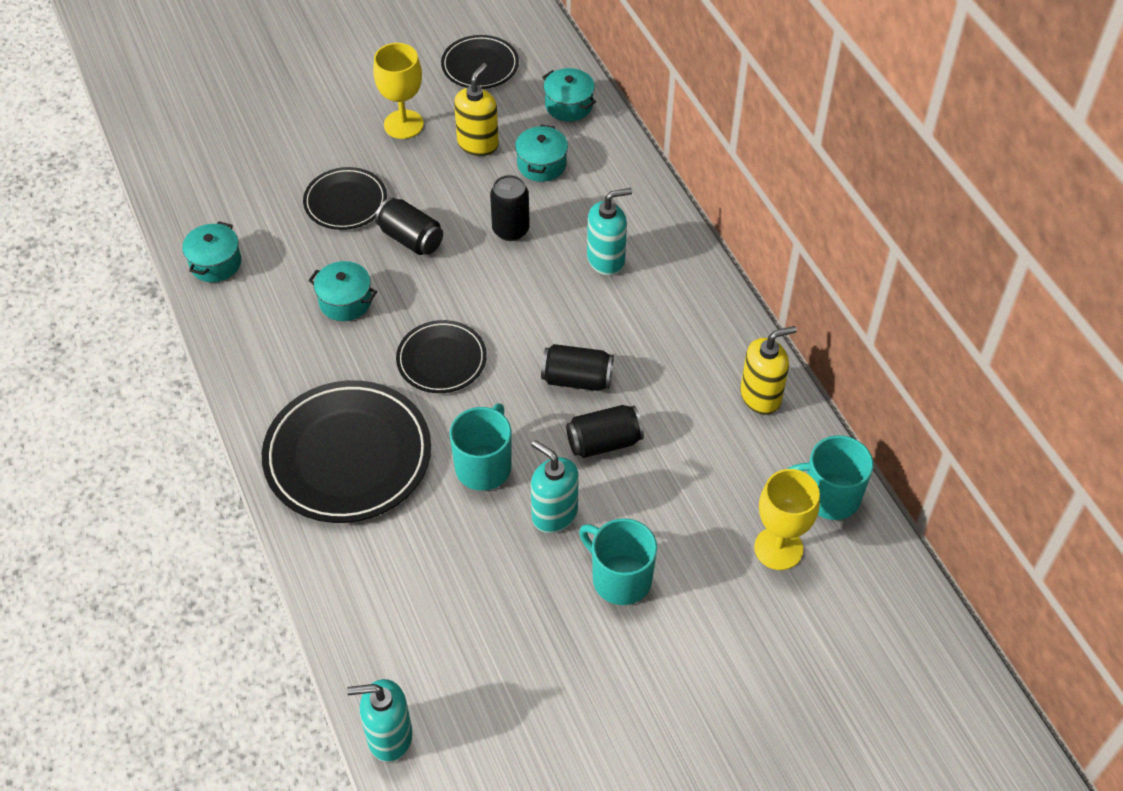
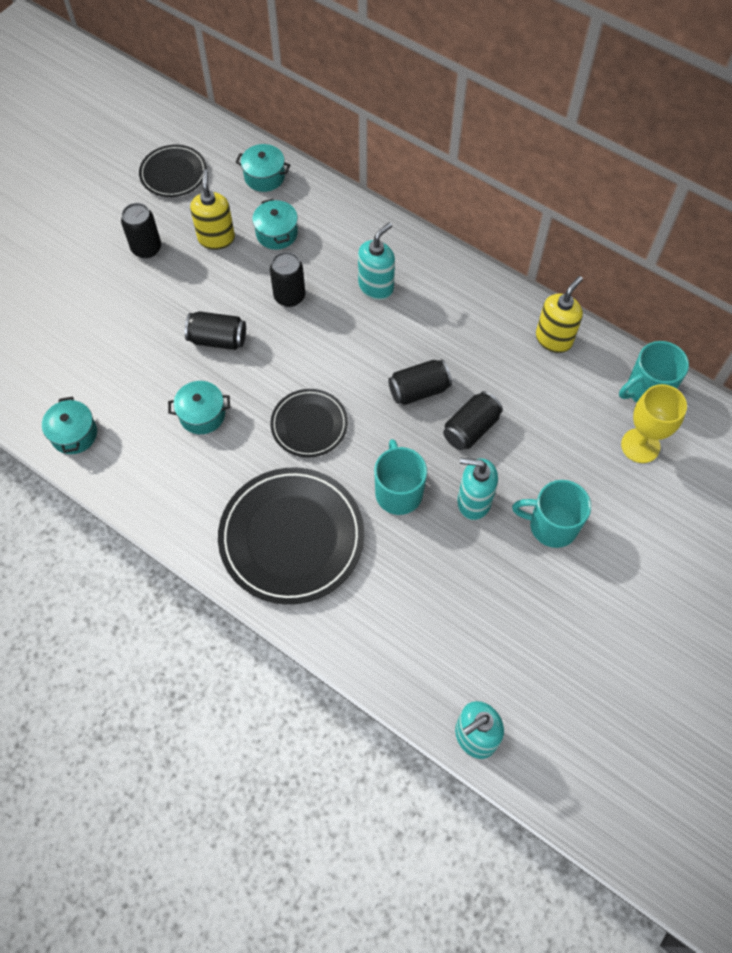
camera: 30 degrees left, 10 degrees up
black plate [303,167,387,230] -> none
yellow goblet [373,43,424,139] -> black can [121,203,161,259]

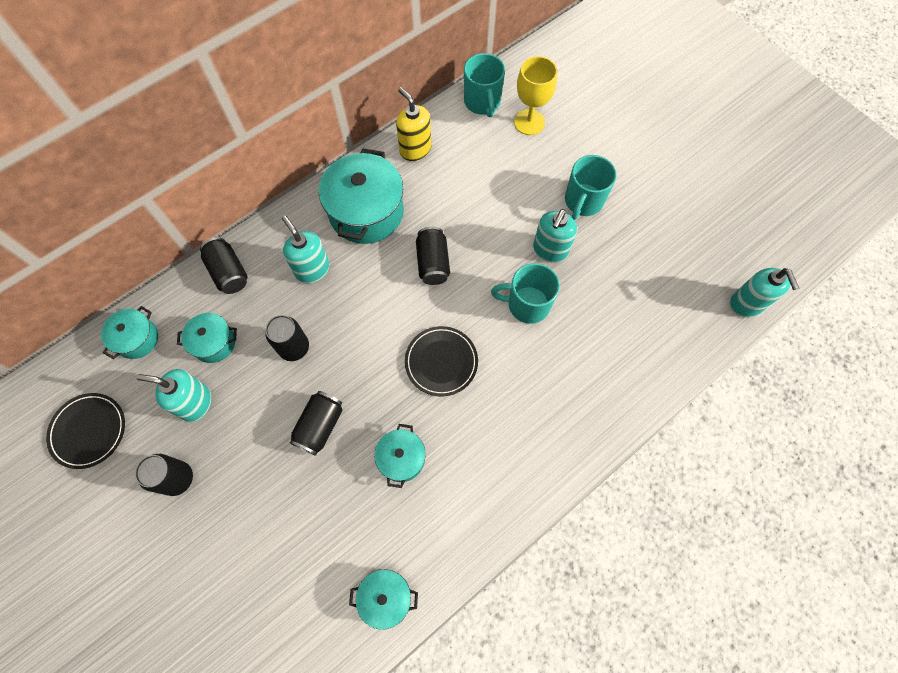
camera: 75 degrees left, 5 degrees up
yellow soap dispenser [190,169,235,250] -> turquoise soap dispenser [136,369,211,422]
black plate [218,467,364,604] -> none
black can [443,391,503,450] -> black can moved to [200,237,248,294]
none -> turquoise pot [319,149,404,244]

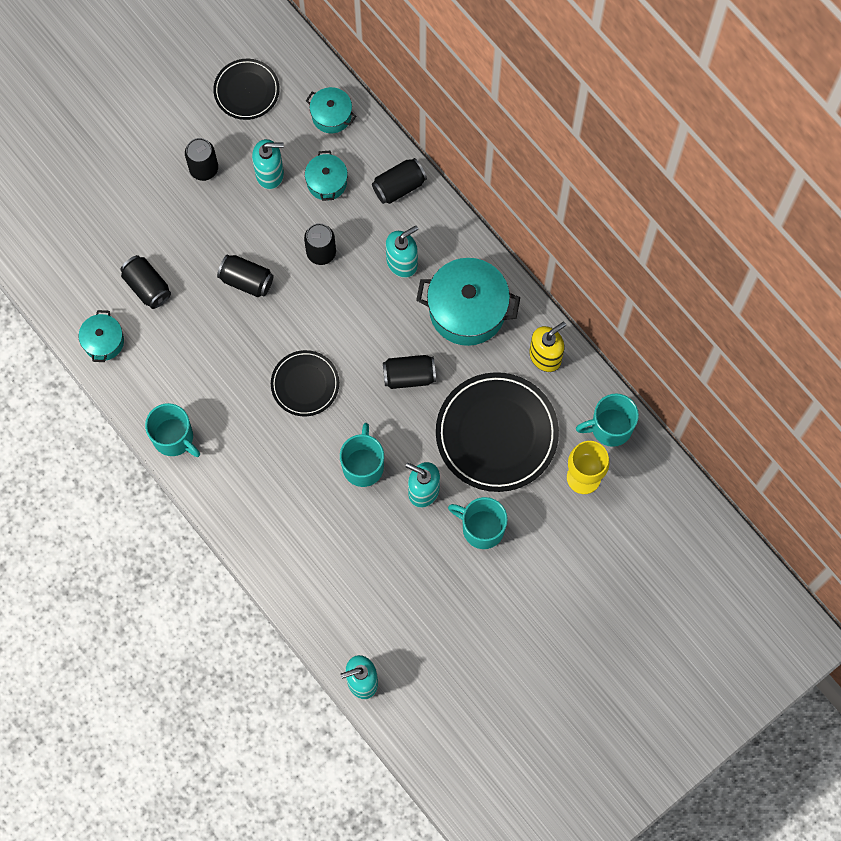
camera: 90 degrees right, 5 degrees up
turquoise soap dispenser [136,369,211,422] -> turquoise soap dispenser turned 75 degrees clockwise [252,139,284,189]
turquoise pot [374,424,426,488] -> none
none -> black can [120,255,171,309]
none -> turquoise mug [145,403,200,457]
none -> black plate [436,372,559,492]

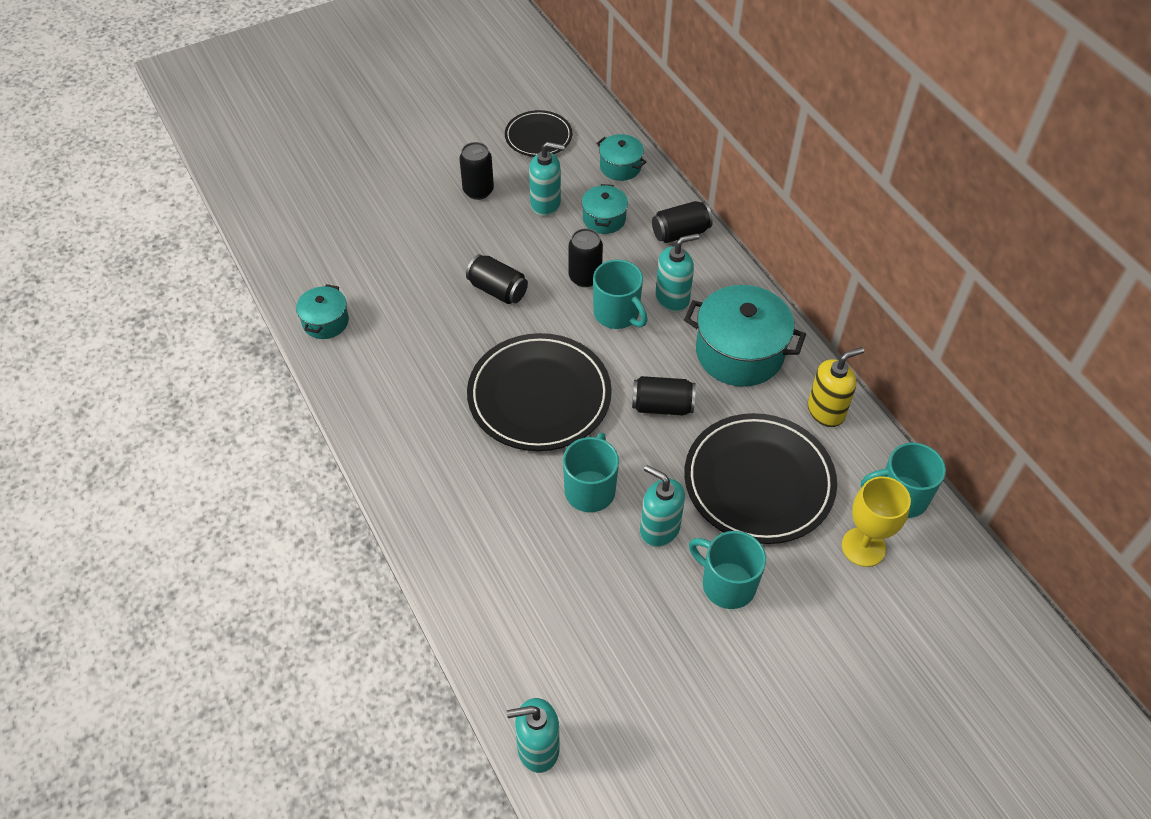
camera: 10 degrees right, 20 degrees down
black can [120,255,171,309] -> none
turquoise mug [145,403,200,457] -> turquoise mug moved to [593,259,648,329]
black plate [271,350,339,417] -> black plate [467,333,612,451], size x1.78

